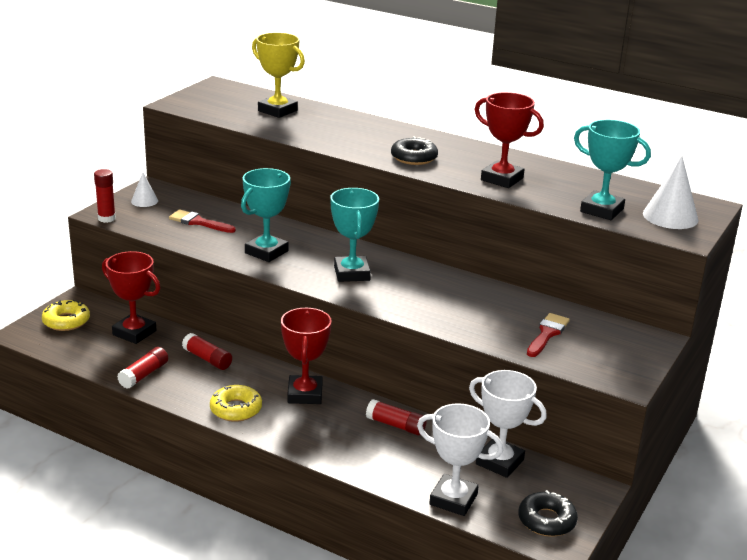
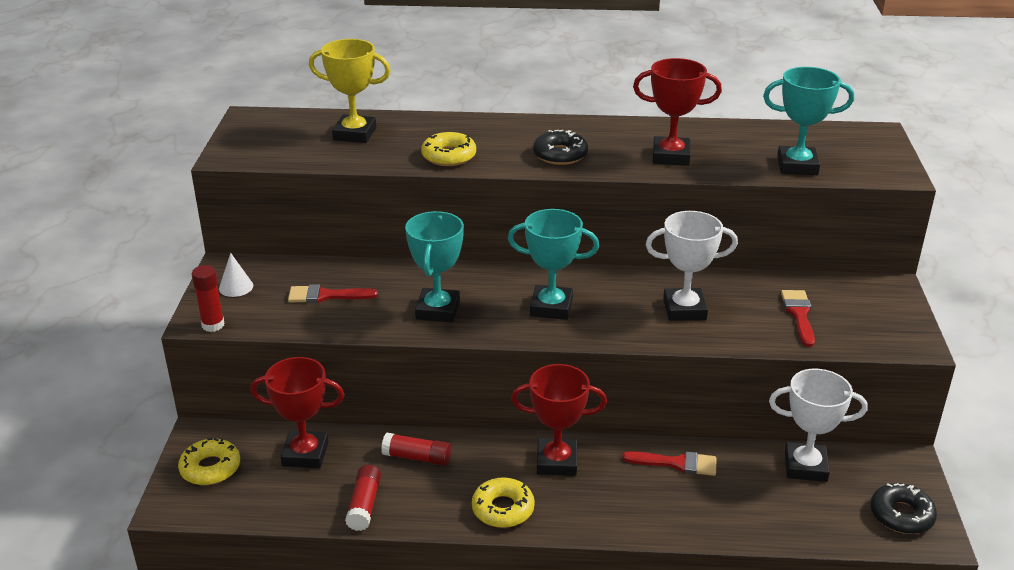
camera: 25 degrees left, 5 degrees up
red trophy [281,308,332,404] -> red trophy turned 60 degrees counterclockwise [511,364,607,476]
turquoise trophy [330,188,379,282] -> turquoise trophy turned 45 degrees counterclockwise [508,209,599,320]
red glue stick [366,399,427,436] -> red brush [622,451,716,476]
white trophy [417,403,503,516] -> white trophy moved to [646,211,738,321]
white cone [643,156,698,229] -> none
none -> yellow donut [421,132,476,166]

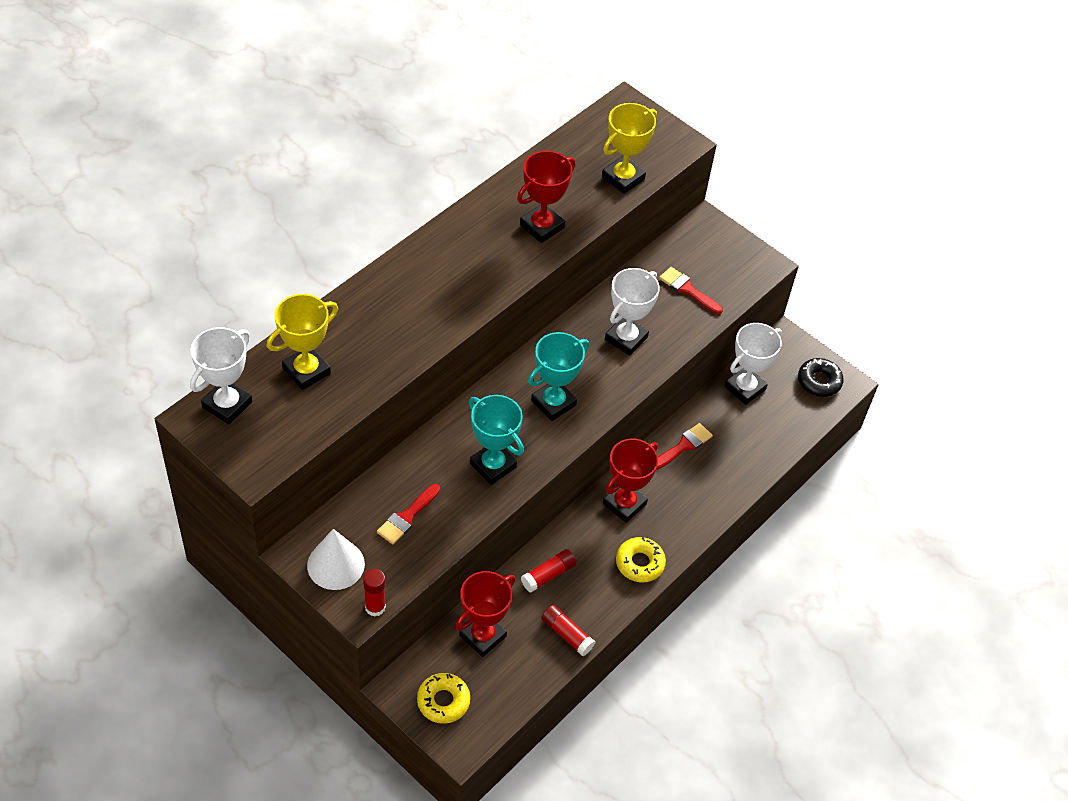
camera: 55 degrees left, 20 degrees up
white cone [219,253,253,297] -> white cone [307,529,365,590], size x1.76
yellow donut [421,132,476,166] -> none
black donut [533,130,588,165] -> none
turquoise trophy [763,67,854,175] -> yellow trophy [602,103,657,194]
none -> white trophy [190,327,252,424]

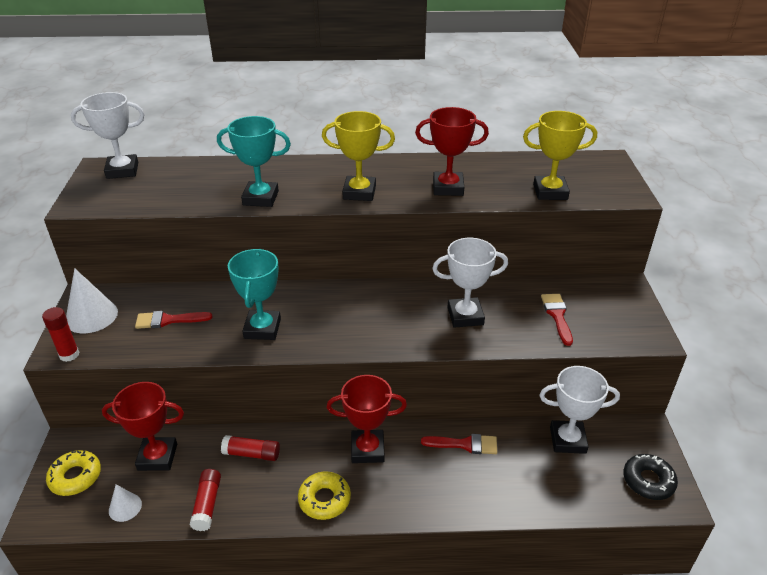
camera: 50 degrees right, 15 degrees down
yellow trophy [267,294,338,390] -> yellow trophy moved to [322,111,395,201]
turquoise trophy [528,332,589,421] -> turquoise trophy moved to [217,116,291,207]
none -> white cone [109,485,142,522]

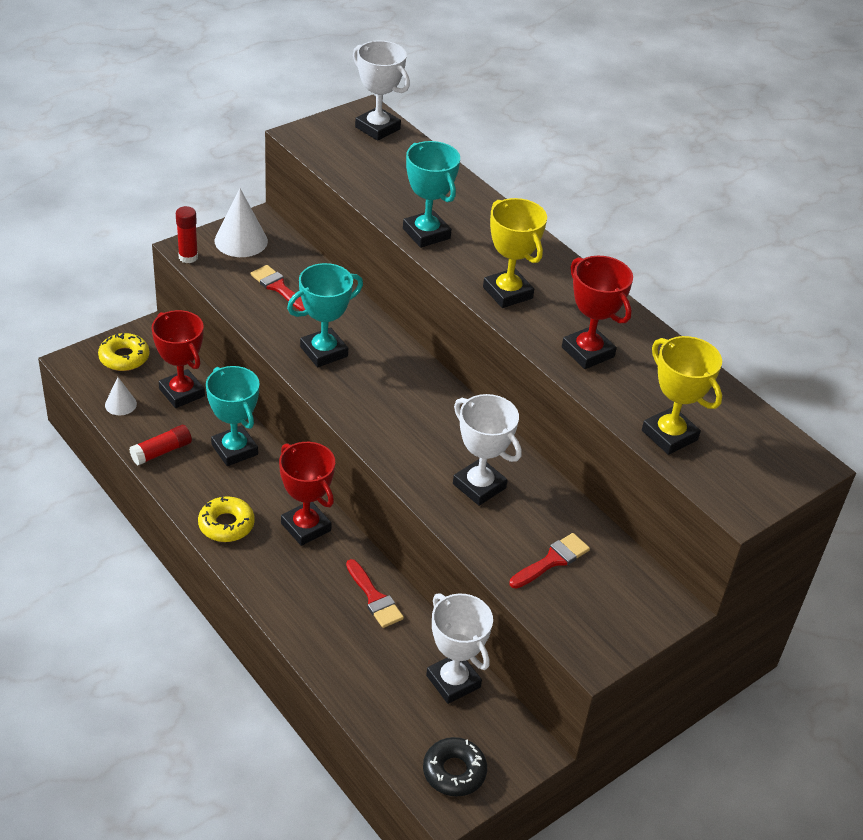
camera: 50 degrees right, 5 degrees up
red glue stick [221,435,280,461] -> turquoise trophy [206,366,260,466]

